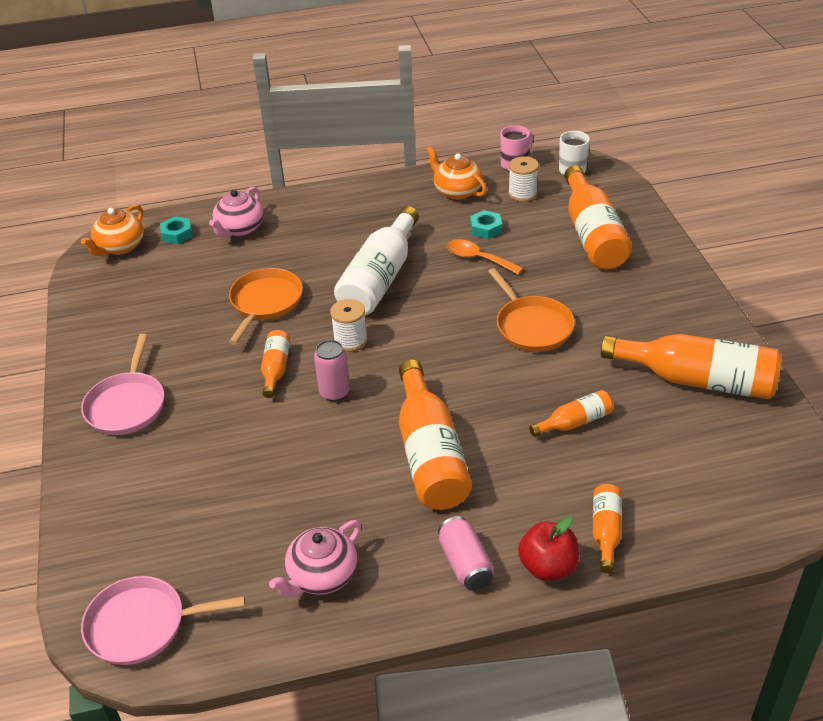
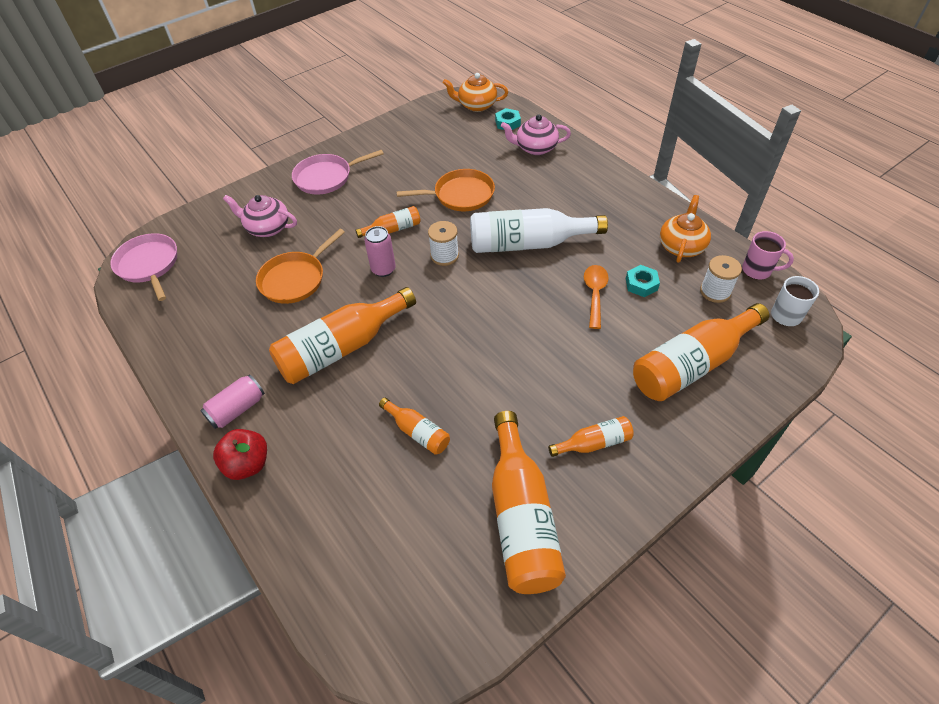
camera: 65 degrees right, 10 degrees up
pink teapot [269,520,361,597] -> pink teapot moved to [223,195,297,237]
orange pan [488,268,575,352] -> orange pan moved to [256,229,345,304]
orange bottle [593,484,622,573] -> orange bottle moved to [548,416,634,457]

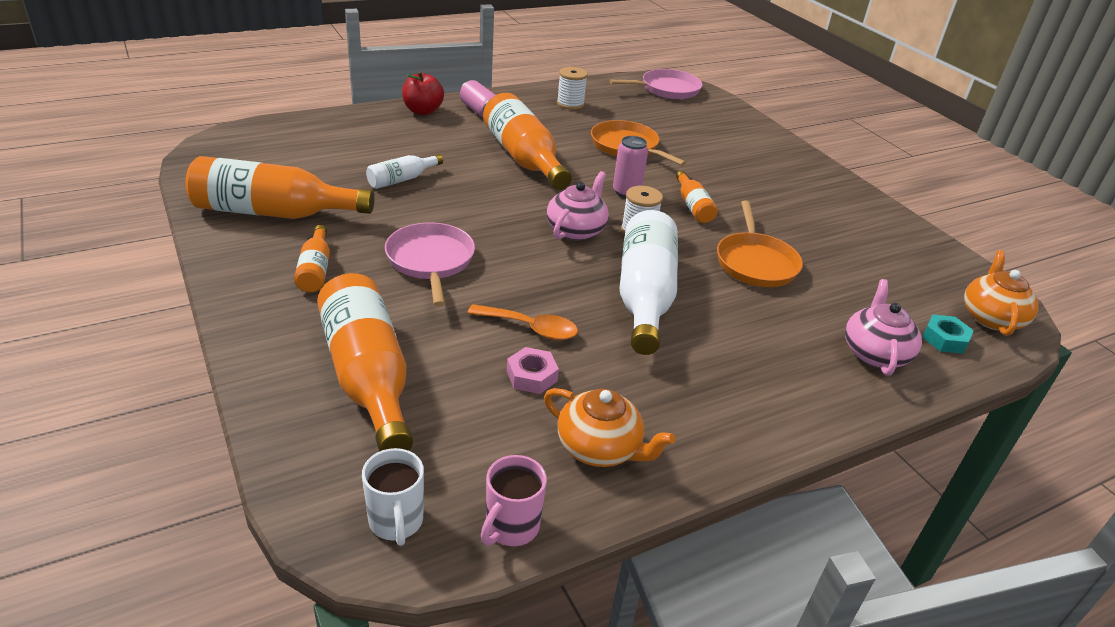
camera: 95 degrees right, 15 degrees down
pink teapot [223,195,297,237] -> pink teapot moved to [547,171,609,240]
pink pan [292,150,384,194] -> pink pan moved to [385,222,475,307]
orange bottle [379,398,450,455] -> white bottle [366,154,443,189]
turquoise nut [626,265,660,297] -> pink nut [507,347,559,394]
white spool [700,255,742,303] -> white spool moved to [557,67,588,110]

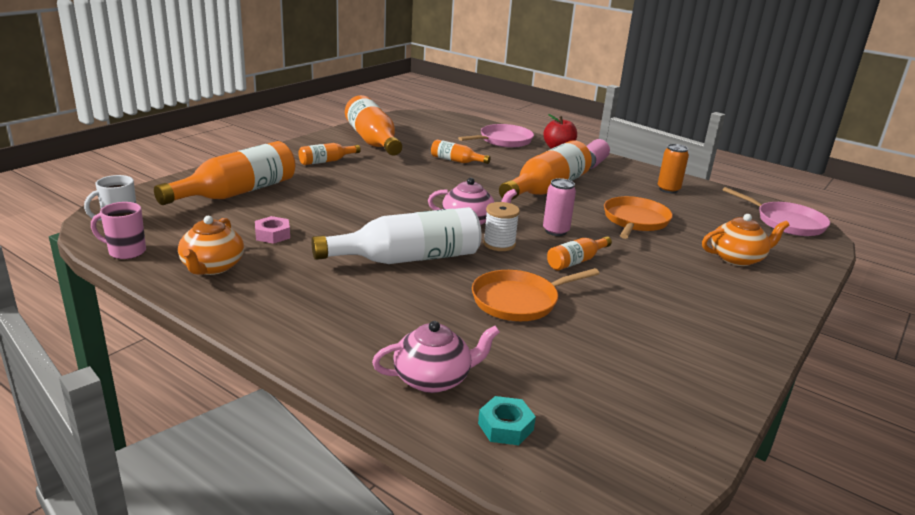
camera: 65 degrees right, 10 degrees down
white bottle [366,154,443,189] -> orange bottle [431,139,491,164]
pink pan [385,222,475,307] -> pink pan moved to [458,124,534,148]
orange spoon [467,304,578,340] -> none
white spool [557,67,588,110] -> orange can [658,144,689,193]
orange teapot [964,250,1039,336] -> orange teapot moved to [702,214,789,266]

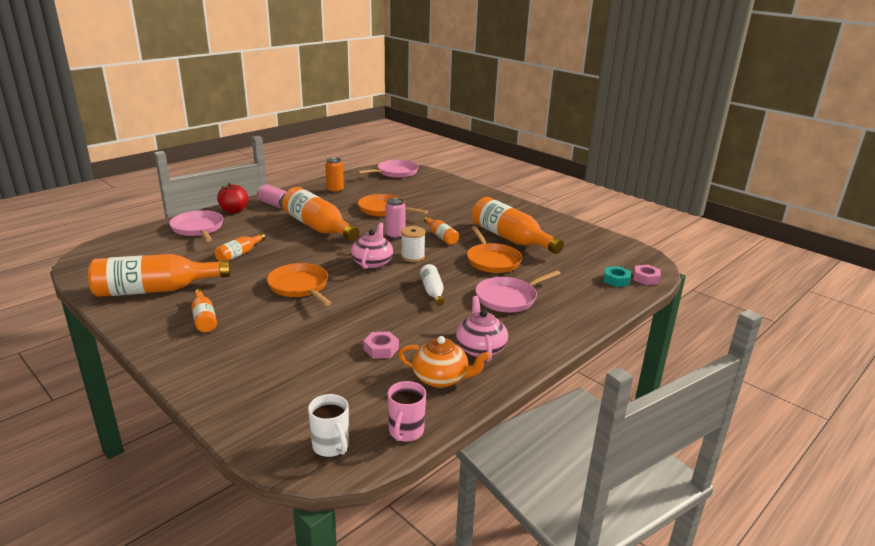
camera: 80 degrees left, 0 degrees up
orange bottle [154,141,295,205] -> orange bottle moved to [472,197,564,254]
white bottle [311,207,481,264] -> white bottle [420,264,444,306], size x0.50
pink teapot [372,321,500,393] -> pink teapot moved to [456,296,508,362]
orange teapot [702,214,789,266] -> none
none -> orange pan [267,263,331,306]
none -> pink pan [475,270,561,312]
none -> pink nut [633,265,661,285]

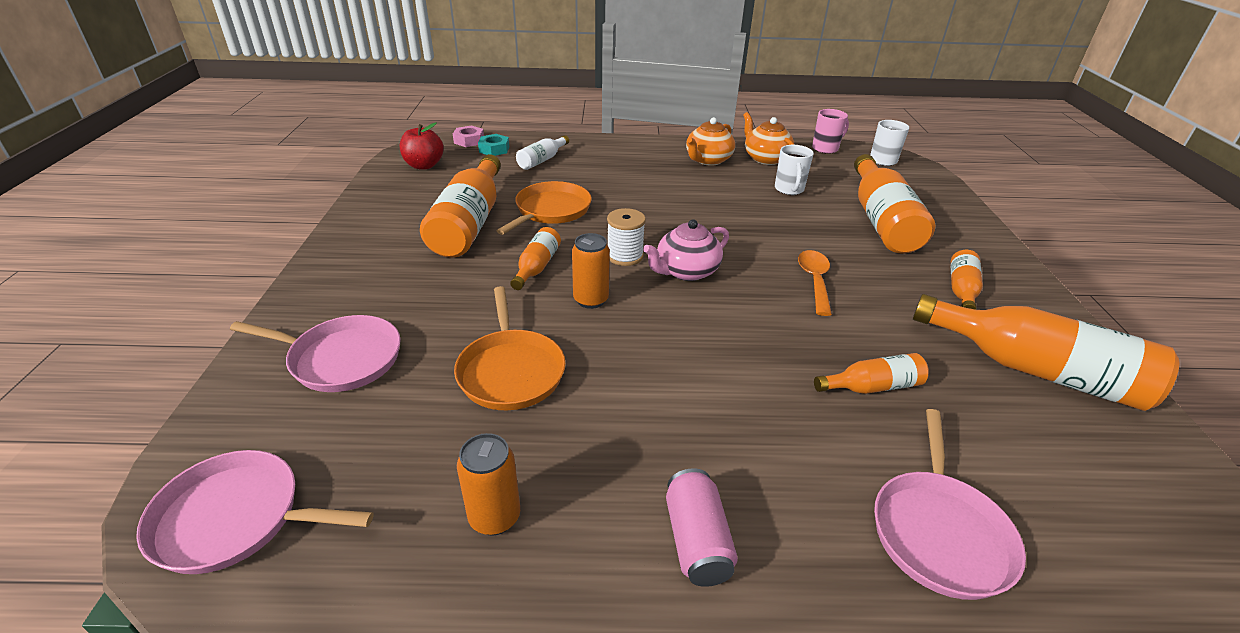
camera: 135 degrees left, 10 degrees up
red apple [217,183,248,213] -> red apple moved to [400,122,444,169]
orange pan [267,263,331,306] -> orange spoon [798,250,832,316]
orange bottle [282,187,360,241] -> orange bottle moved to [854,154,935,254]
pink nut [363,331,399,359] -> white mug [775,145,814,195]
pink can [385,198,406,239] -> orange can [572,233,610,309]
white bottle [420,264,444,306] -> white bottle moved to [516,135,569,170]
pink teapot [456,296,508,362] -> orange teapot [686,117,735,166]
pink pan [475,270,561,312] -> pink pan moved to [230,315,401,392]

